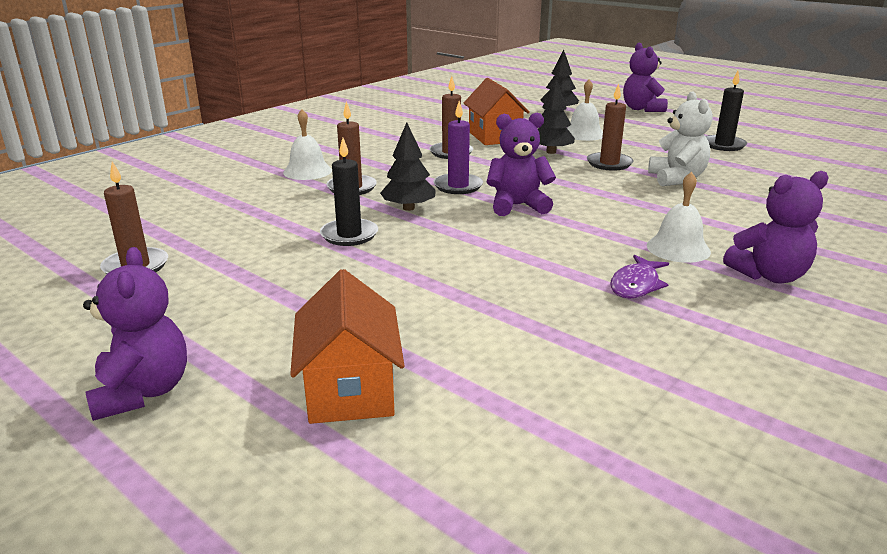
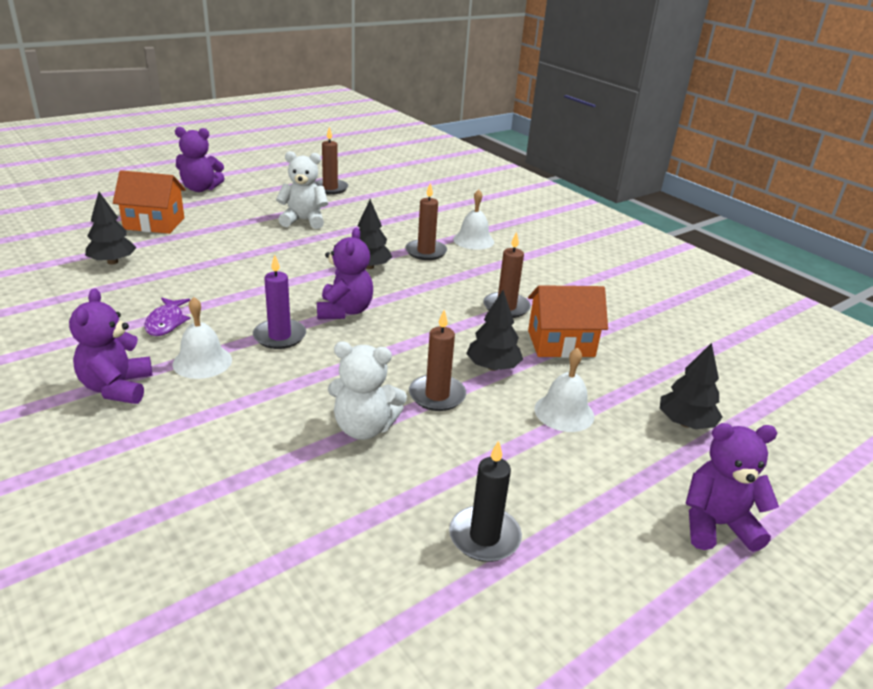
camera: 100 degrees right, 5 degrees up
black candle [320,138,378,246] -> none
purple candle [434,101,483,194] -> purple candle moved to [253,255,306,349]
purple fish [610,255,669,298] -> purple fish turned 135 degrees counterclockwise [145,298,190,336]
none -> black tree [85,192,137,264]
none -> white teddy bear [276,151,328,229]

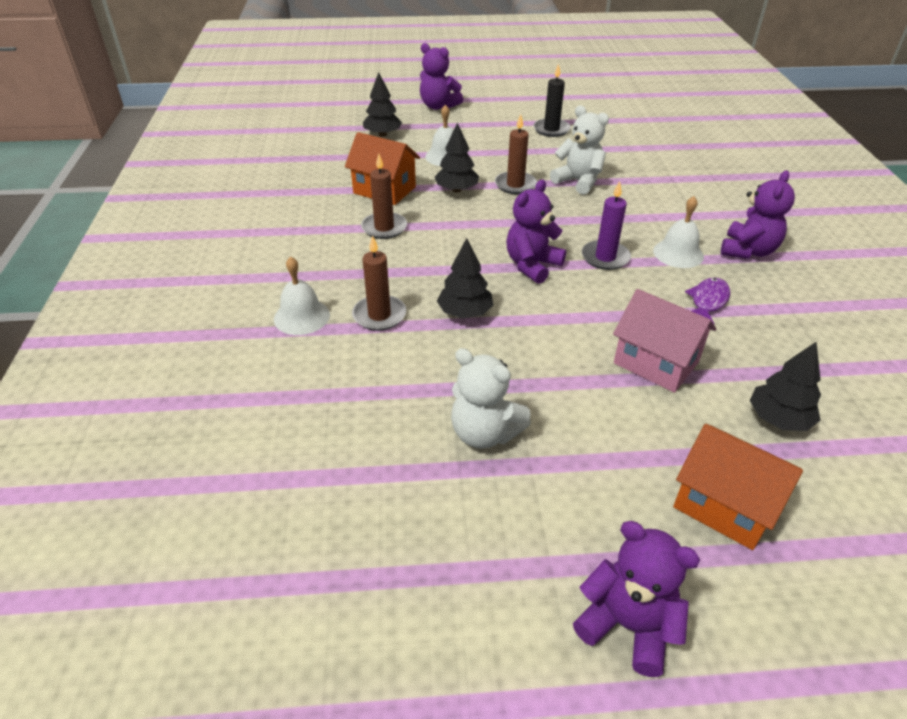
camera: 145 degrees left, 10 degrees up
brown candle [314,127,348,195] -> none
none -> pink house [613,289,716,393]

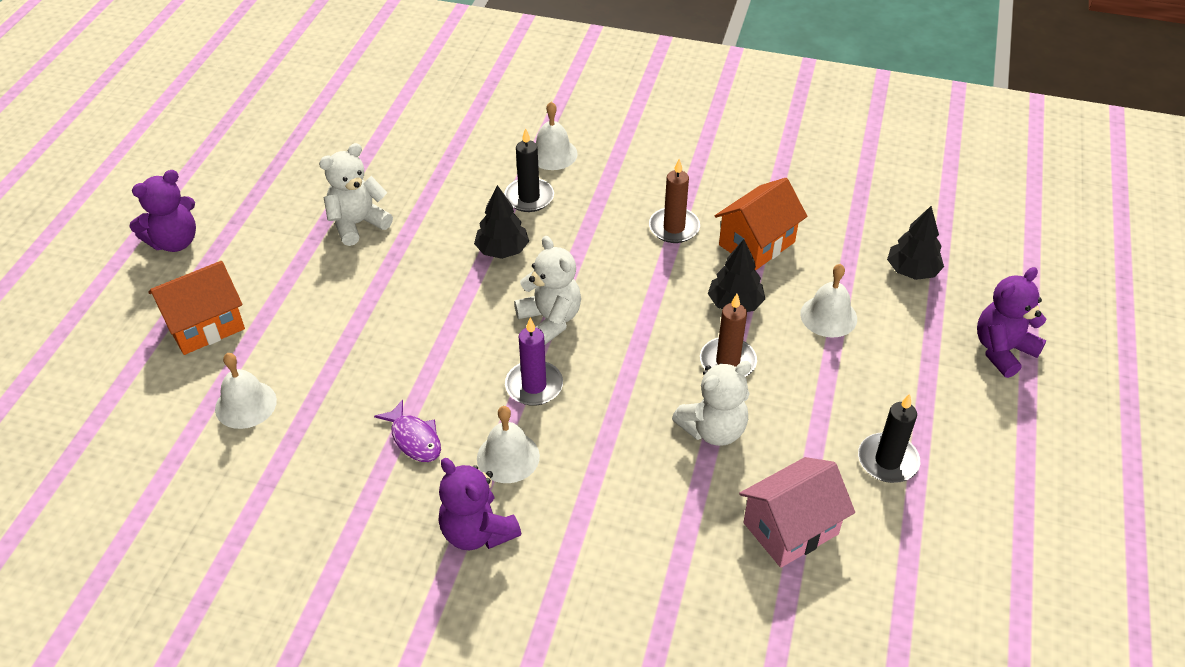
camera: 110 degrees right, 5 degrees up
brown candle [352,235,406,331] -> black candle [504,128,554,212]
purple teddy bear [506,180,566,284] -> white teddy bear [514,236,581,345]
pink house [613,289,716,393] -> pink house moved to [739,457,855,568]
black tree [749,342,821,431] -> white bell [215,353,277,429]

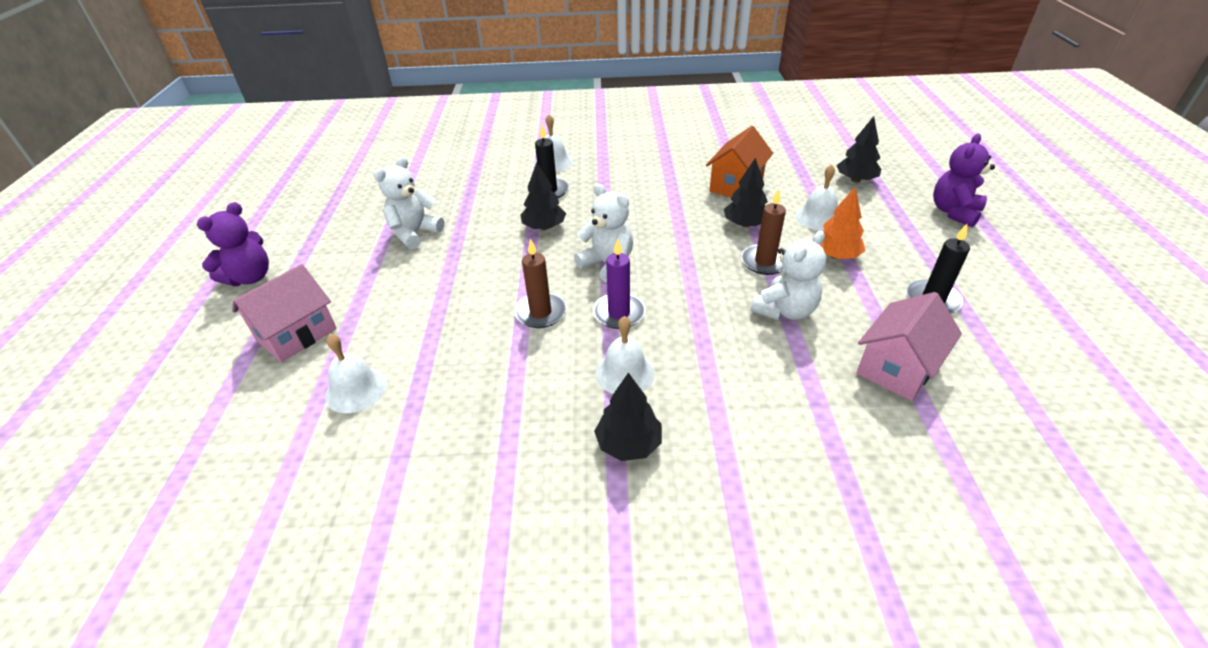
camera: 15 degrees left, 5 degrees down
orange house [148,261,245,355] -> pink house [232,264,337,362]
purple fish [374,399,441,462] -> none
purple teddy bear [439,458,521,550] -> black tree [594,372,662,461]
brown candle [649,159,700,243] -> brown candle moved to [514,238,566,328]
none -> orange tree [820,187,865,259]

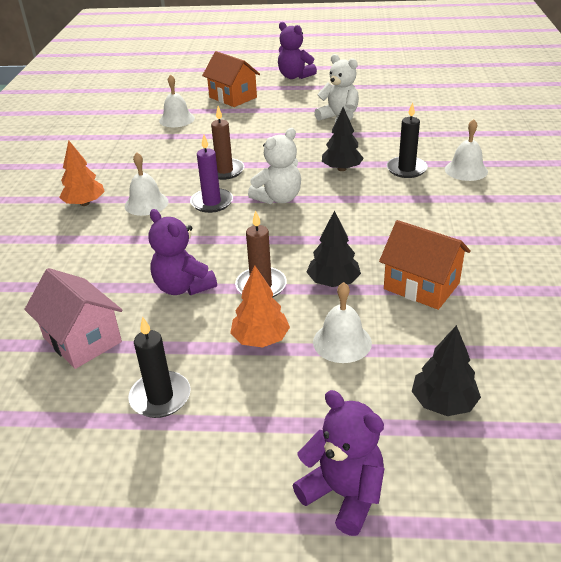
camera: 95 degrees right, 5 degrees down
pink house [232,264,337,362] -> orange house [202,51,260,107]
black tree [594,372,662,461] -> orange tree [59,140,105,206]
white teddy bear [751,231,826,320] -> purple teddy bear [149,209,217,295]

